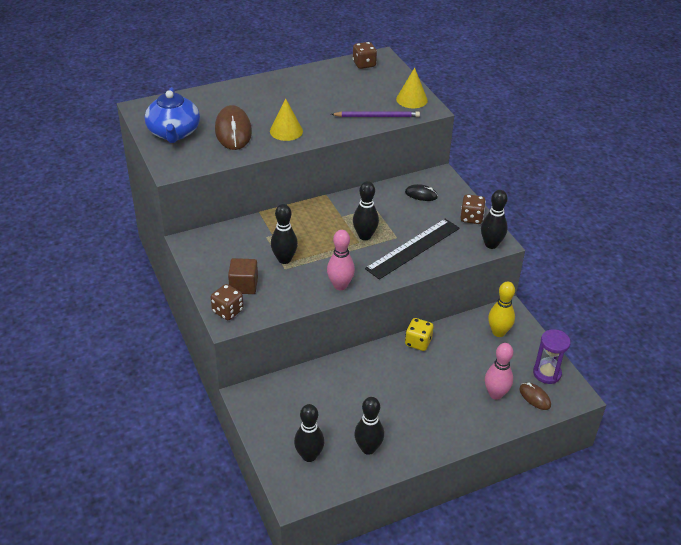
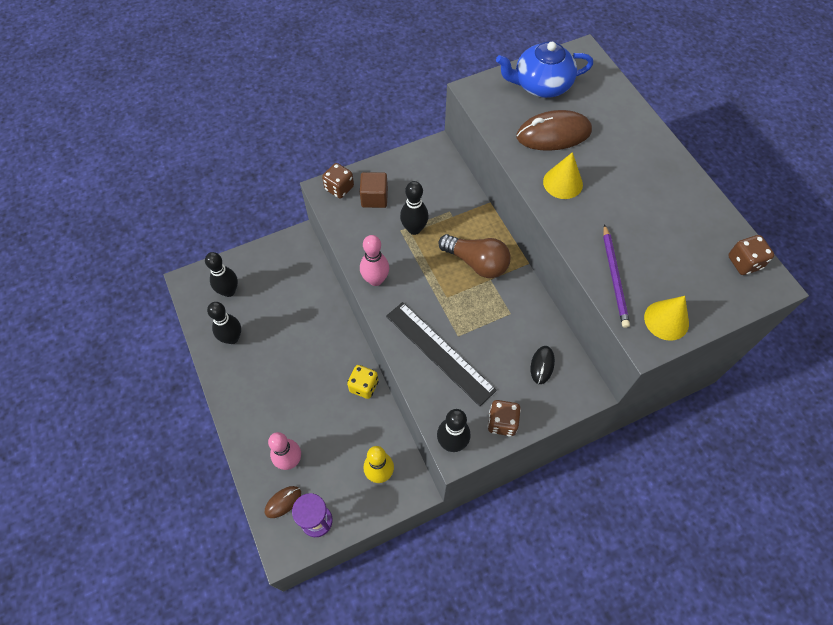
camera: 90 degrees right, 20 degrees up
black bowling pin [353,181,379,240] -> none
none -> brown light bulb [438,234,511,278]

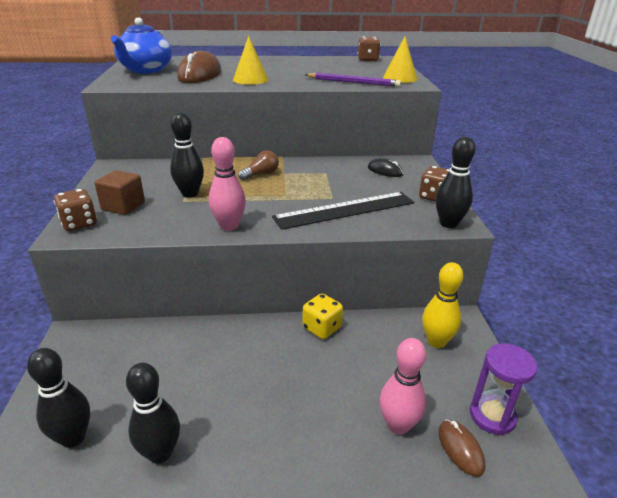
camera: 70 degrees left, 30 degrees down
brown light bulb [438,234,511,278] -> brown light bulb [238,150,279,181], size x0.58

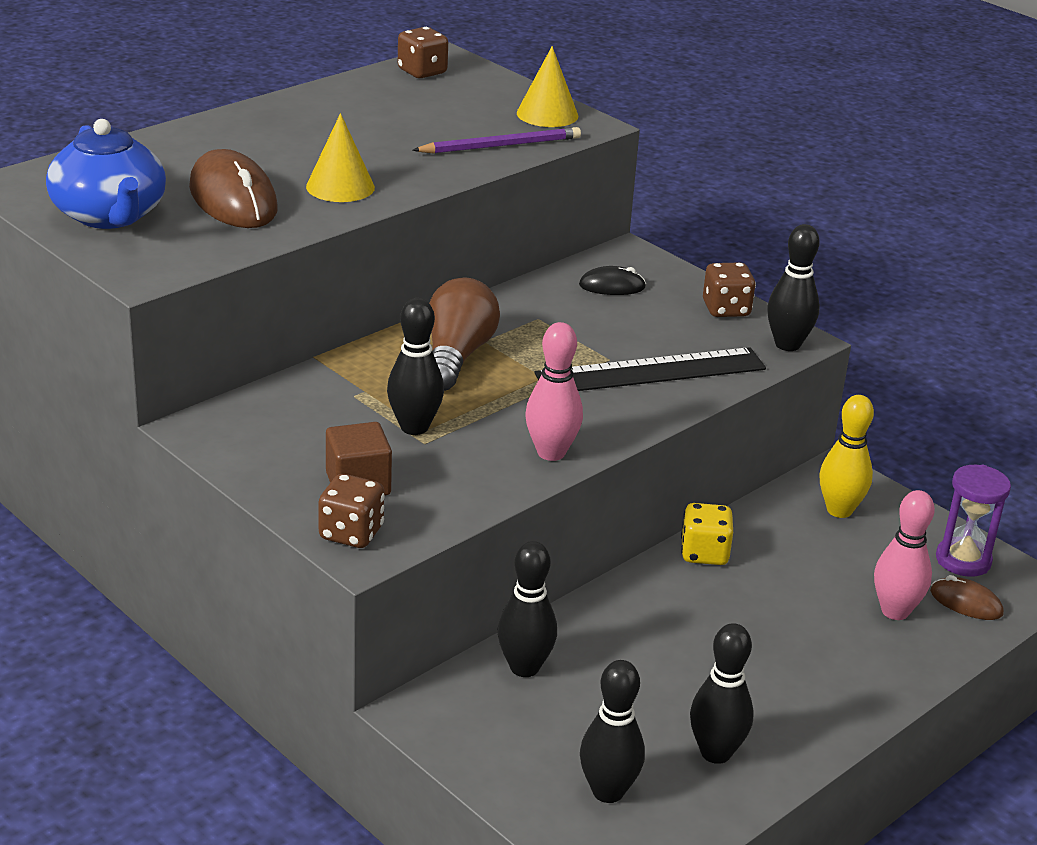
camera: 40 degrees left, 0 degrees up
brown light bulb [238,150,279,181] -> brown light bulb [429,277,500,391], size x1.73
black ruler [272,192,414,230] -> black ruler turned 45 degrees clockwise [535,347,766,391]
none -> black bowling pin [497,541,557,677]

